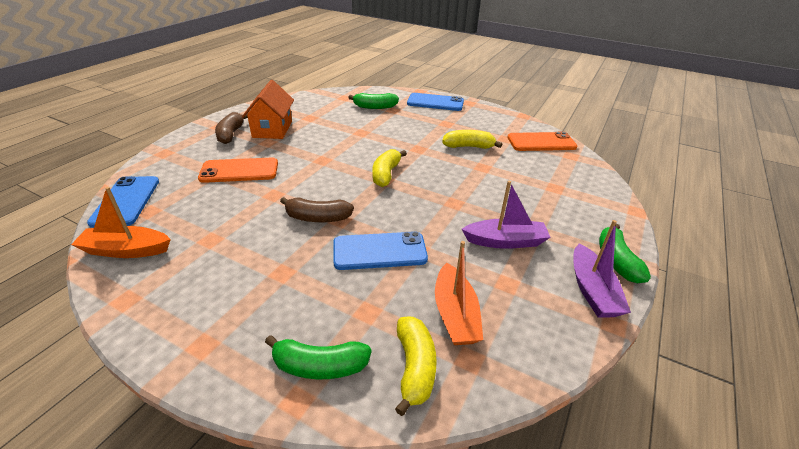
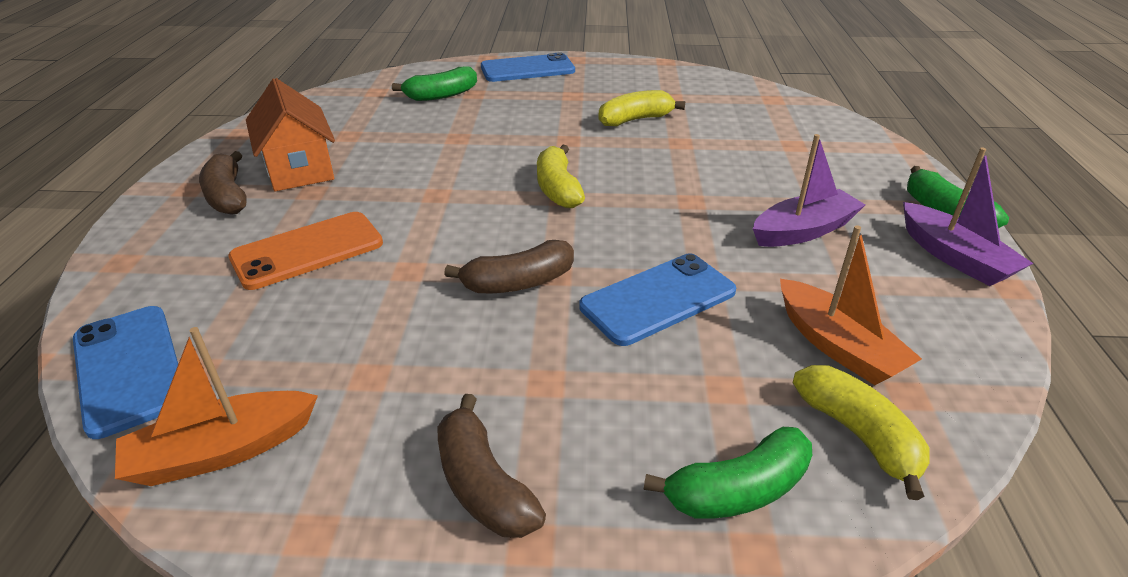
camera: 25 degrees left, 0 degrees up
orange phone [507,132,577,151] -> none
none -> brown banana [438,394,546,538]

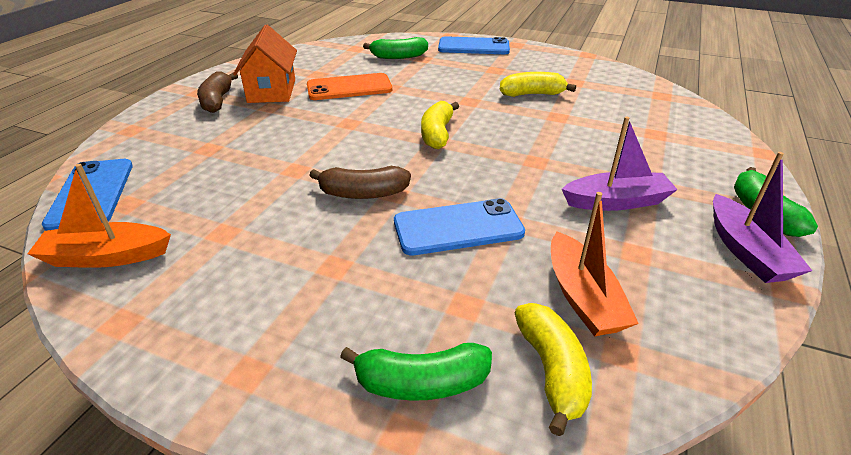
camera: 20 degrees right, 0 degrees up
orange phone [228,212,383,290] -> orange phone moved to [307,73,392,100]
brown banana [438,394,546,538] -> none

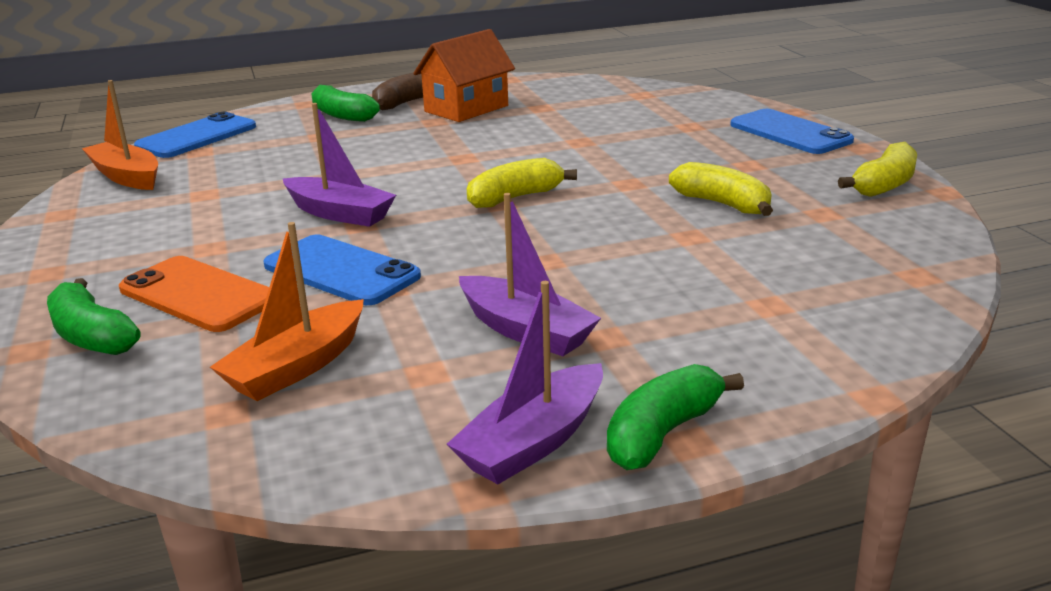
camera: 50 degrees right, 10 degrees down
orange phone [307,73,392,100] -> orange phone moved to [119,256,269,332]
brown banana [309,166,411,199] -> purple boat [283,103,396,227]
green banana [363,37,428,59] -> green banana moved to [311,85,380,122]
yellow banana [514,303,592,436] -> yellow banana moved to [838,142,917,197]

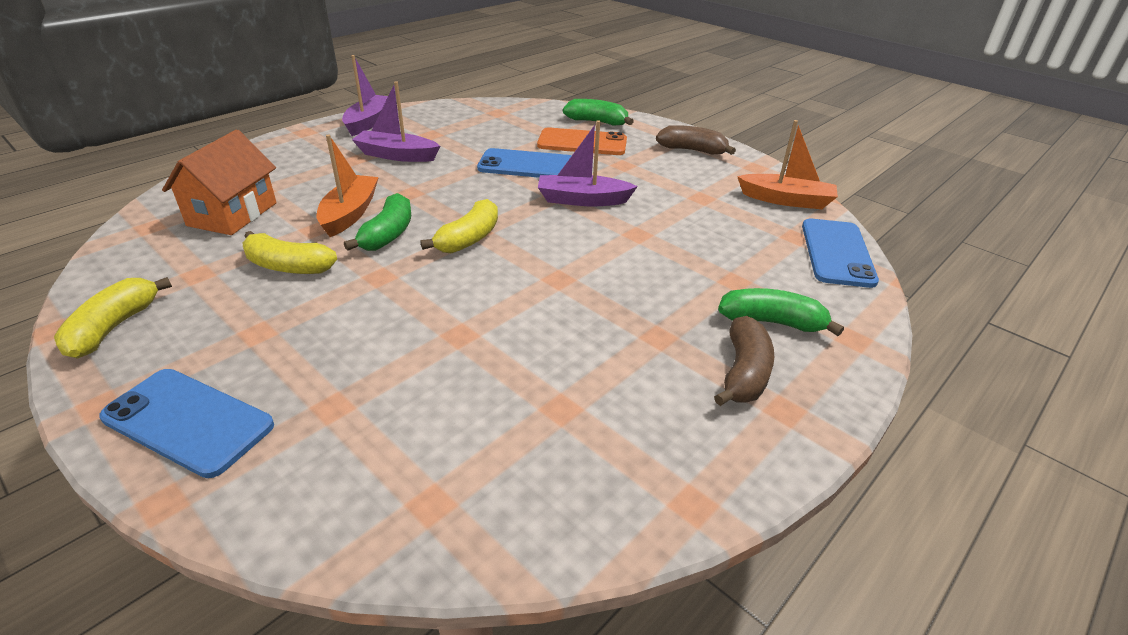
camera: 150 degrees right, 10 degrees up
orange boat [210,222,364,401] -> orange boat moved to [316,135,379,237]
orange house [413,29,515,122] -> orange house moved to [162,129,277,235]
green banana [607,364,744,470] -> green banana moved to [344,193,411,251]
none -> brown banana [656,125,736,155]

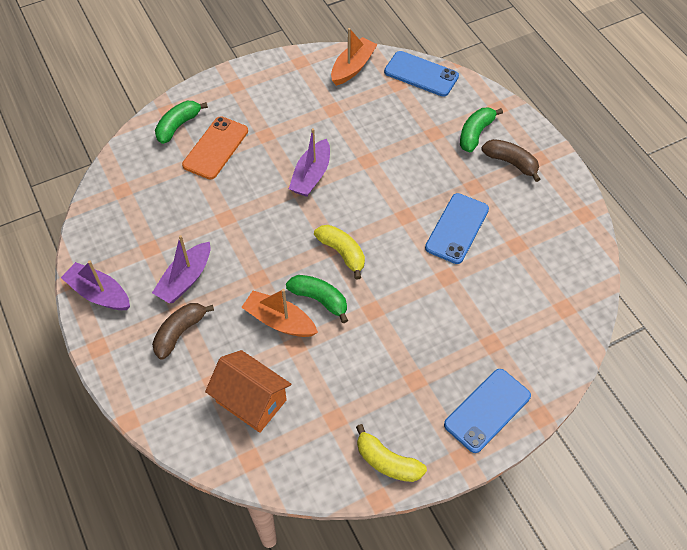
camera: 70 degrees left, 20 degrees up
yellow banana [243,231,337,274] -> none
blue phone [477,148,572,178] -> blue phone moved to [425,193,489,264]
brown banana [656,125,736,155] -> brown banana moved to [152,303,214,360]

